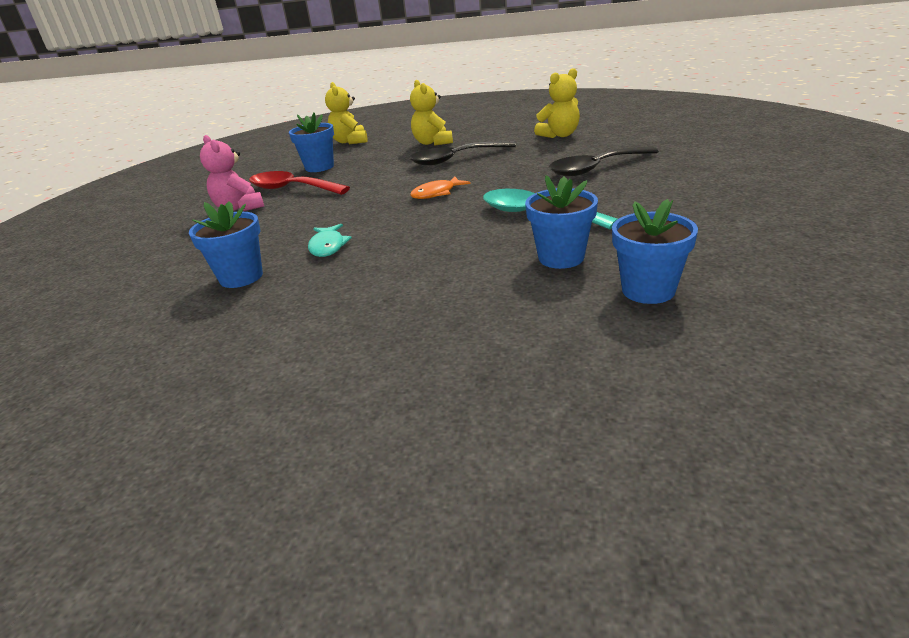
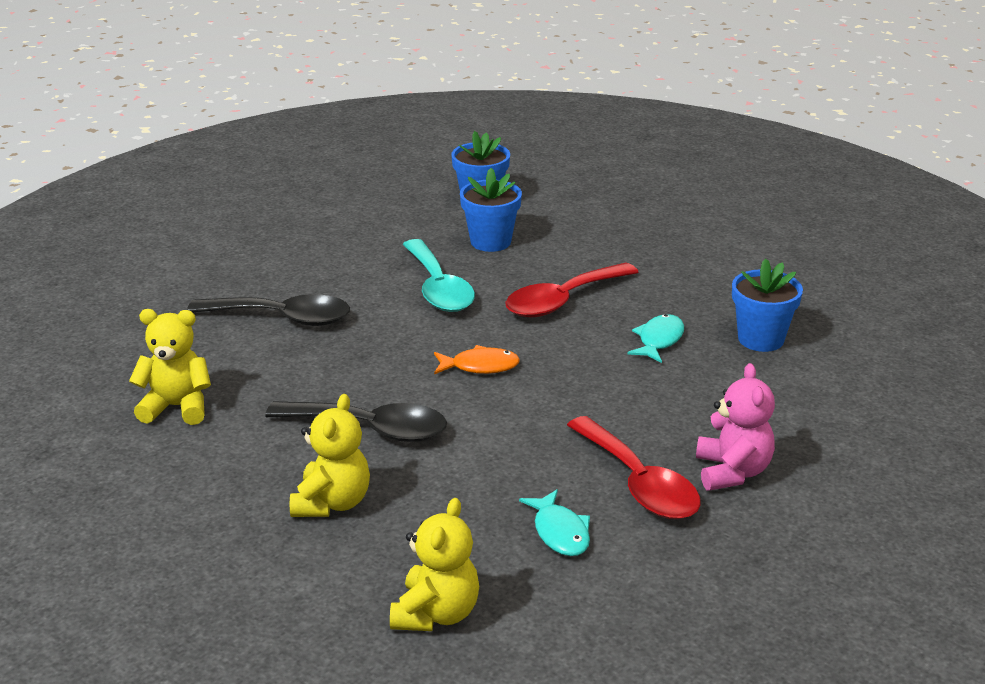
camera: 150 degrees left, 0 degrees up
blue flower pot [289,112,334,172] -> turquoise fish [519,489,590,556]
none -> red spoon [505,262,638,317]

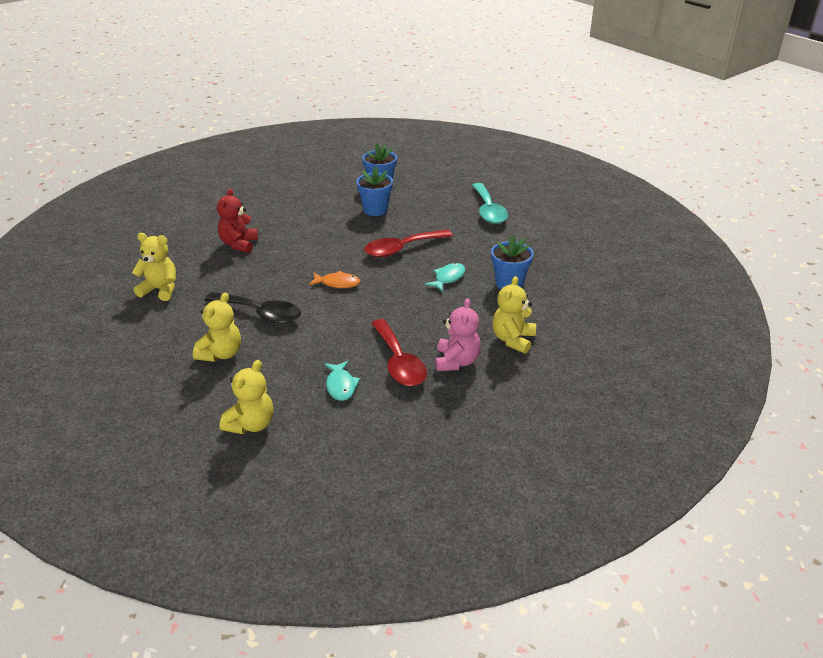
camera: 10 degrees right, 5 degrees up
black spoon [187,294,350,326] -> red teddy bear [217,188,258,253]
turquoise spoon [402,239,475,312] -> turquoise spoon moved to [472,183,508,224]
none -> yellow teddy bear [492,276,536,354]

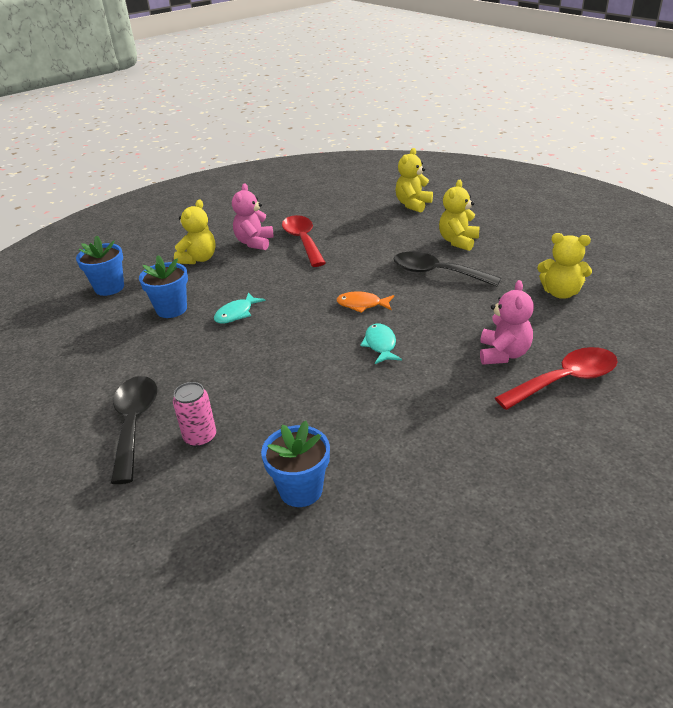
camera: 175 degrees left, 0 degrees up
red teddy bear [217,188,258,253] -> pink teddy bear [480,280,534,365]
turquoise fish [324,361,360,401] -> turquoise fish moved to [360,324,402,364]
blue flower pot [356,166,393,216] -> blue flower pot moved to [76,235,124,296]
red spoon [364,230,453,258] -> red spoon moved to [495,347,618,410]
turquoise spoon [472,183,508,224] -> black spoon [111,376,157,484]
none -> pink can [173,382,216,447]

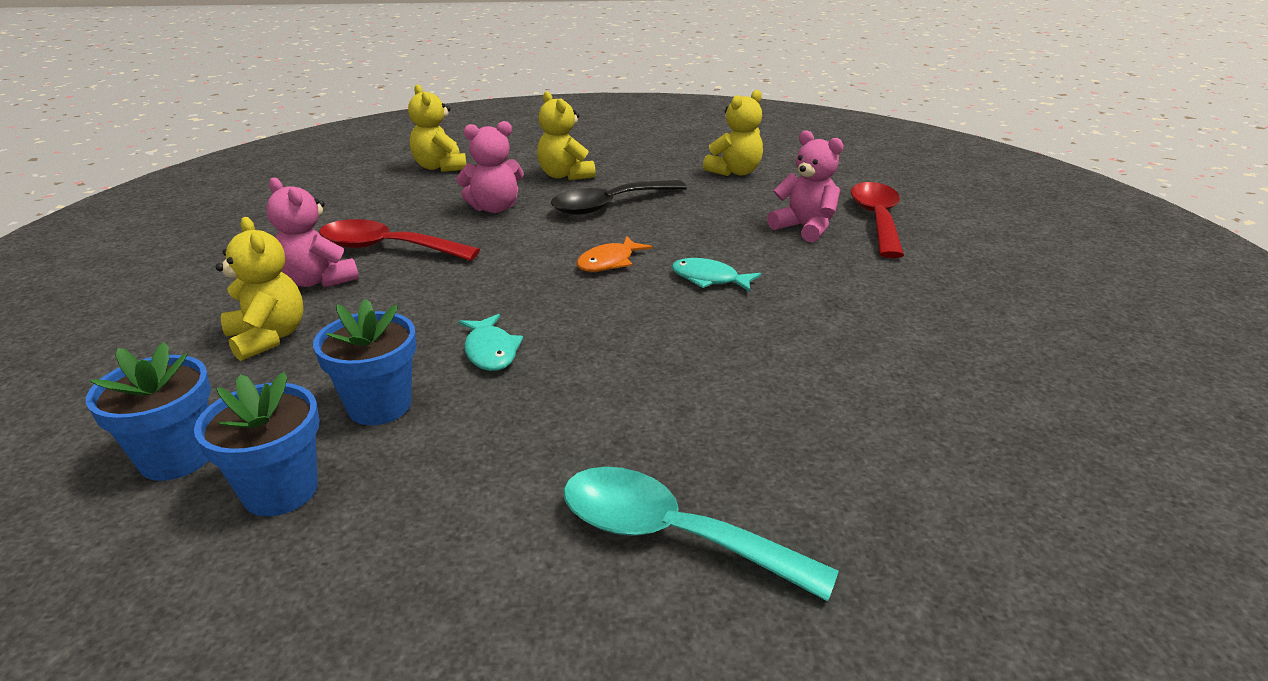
camera: 60 degrees left, 5 degrees down
black spoon [111,376,157,484] -> turquoise spoon [563,467,839,601]
pink can [173,382,216,447] -> none
blue flower pot [261,421,330,507] -> blue flower pot moved to [194,372,319,516]
none -> pink teddy bear [456,121,524,213]

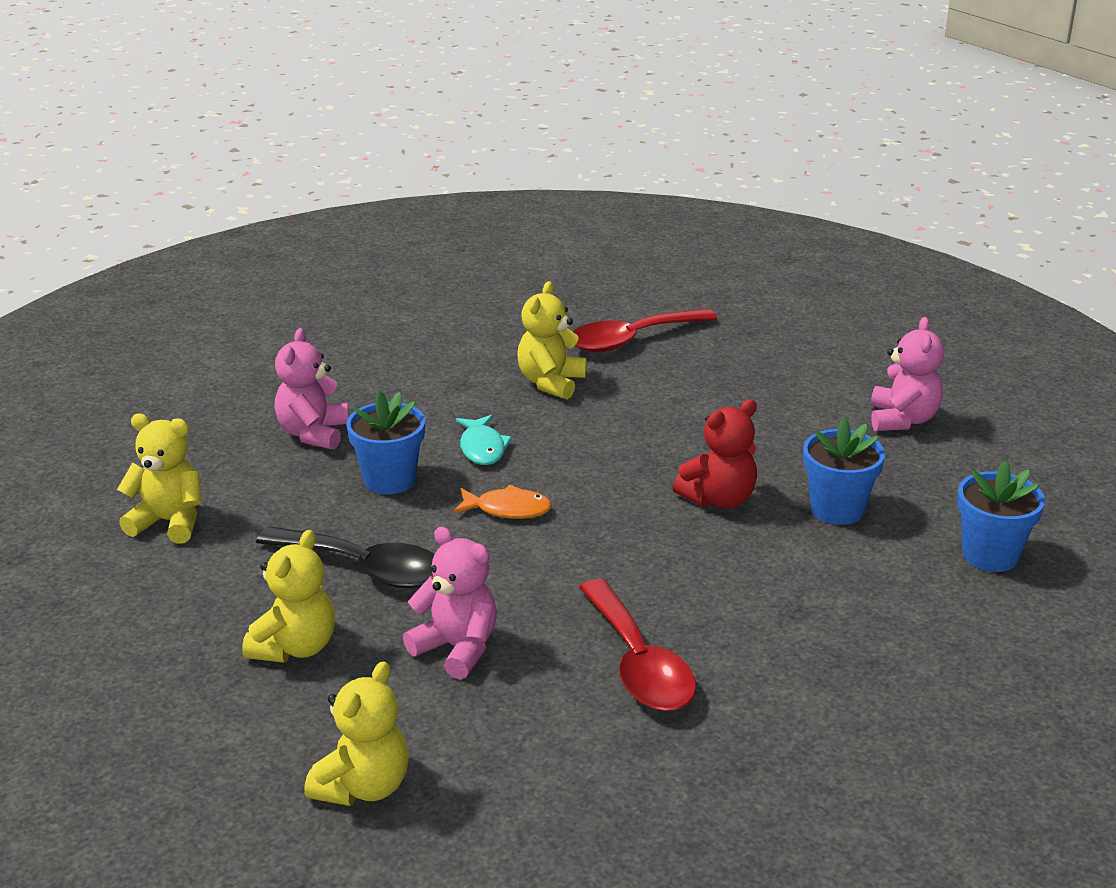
camera: 125 degrees left, 0 degrees up
blue flower pot [194,372,319,516] -> blue flower pot moved to [346,391,425,495]
yellow teddy bear [216,217,304,361] -> yellow teddy bear moved to [517,281,587,400]
pink teddy bear [267,178,359,288] -> pink teddy bear moved to [871,317,944,431]
turquoise fish [458,314,523,371] -> red teddy bear [672,399,757,509]
turquoise spoon [563,467,839,601] -> none
red spoon [851,182,904,258] -> red spoon moved to [573,309,718,353]

